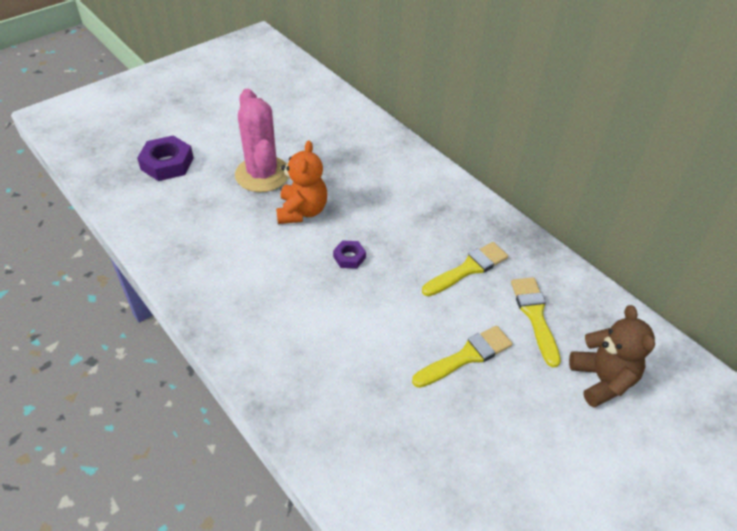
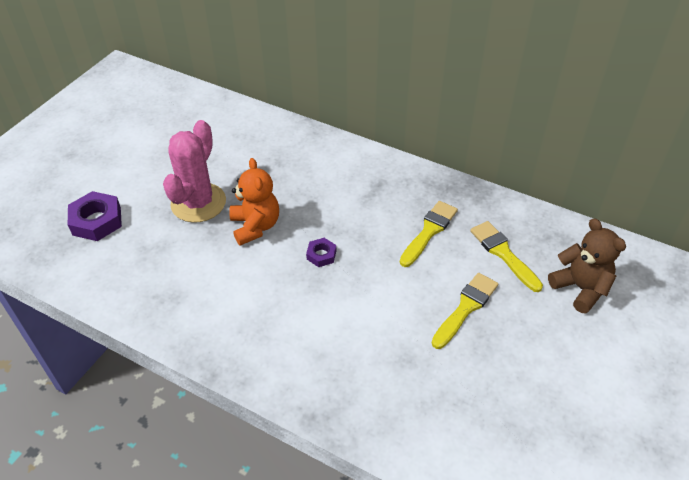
camera: 20 degrees left, 0 degrees up
pink cactus [235,89,289,192] -> pink cactus turned 60 degrees clockwise [163,120,226,223]

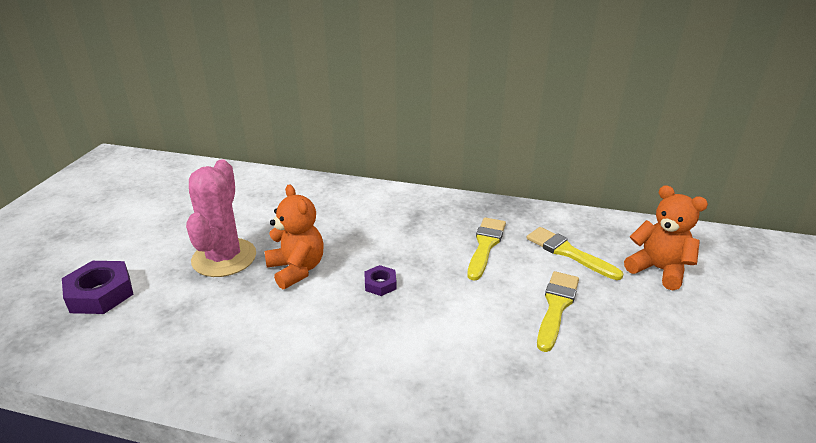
camera: 15 degrees left, 15 degrees down
brown teddy bear [548,218,626,313] -> orange teddy bear [624,185,708,290]

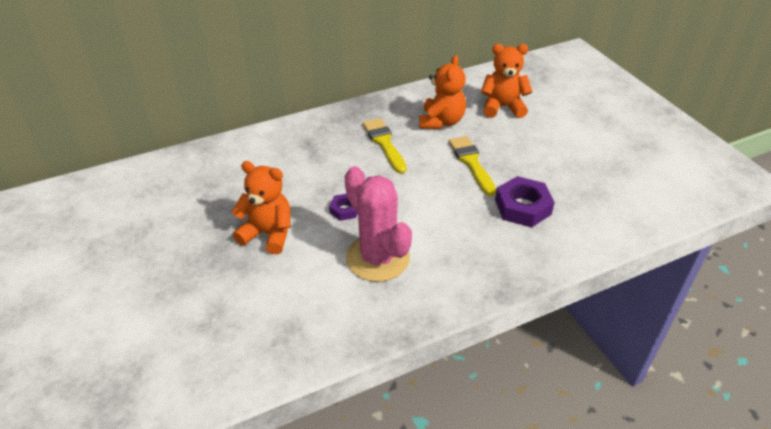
camera: 40 degrees left, 10 degrees up
purple nut [62,261,134,314] -> purple nut moved to [495,176,555,227]
pink cactus [186,159,256,277] -> pink cactus moved to [344,166,412,282]
yellow brush [527,227,623,280] -> orange teddy bear [419,55,466,129]

